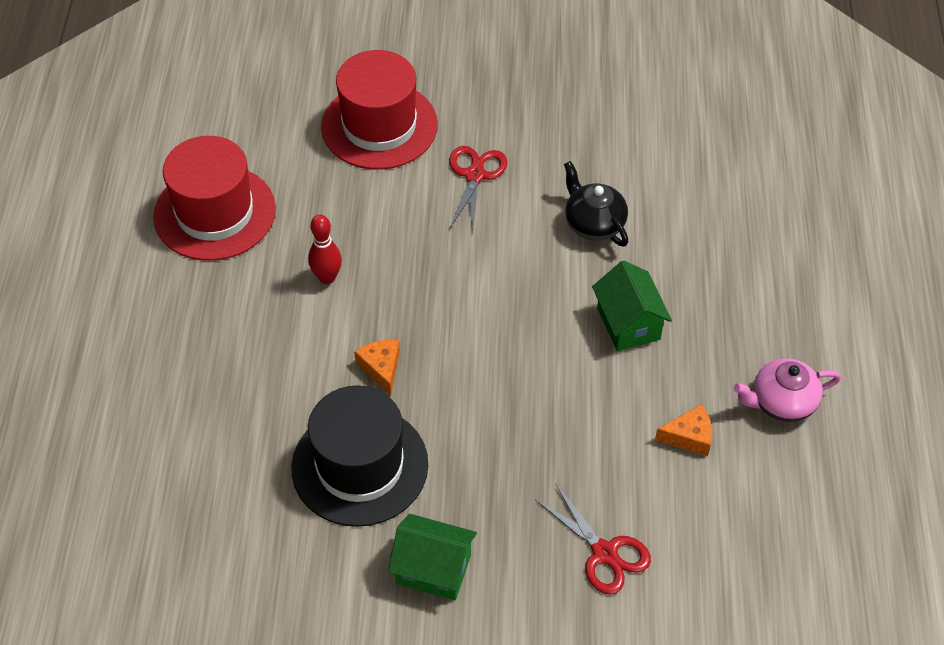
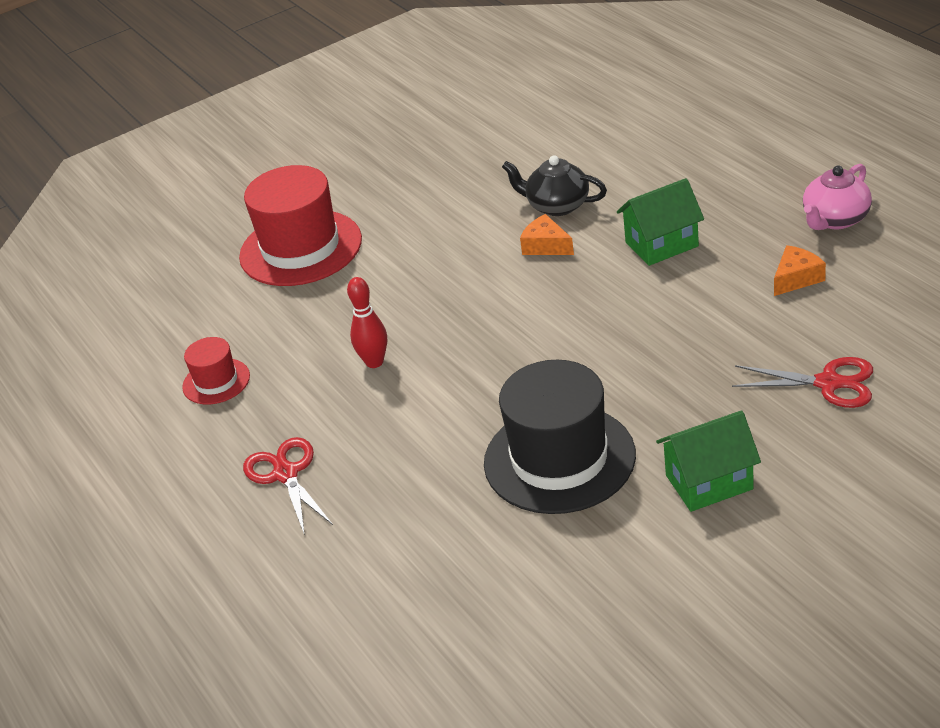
camera: 30 degrees left, 15 degrees down
red hat [153,136,276,261] -> red hat [182,337,250,405], size x0.50
orange cheese [354,340,400,395] -> orange cheese moved to [520,214,574,255]
red scissors [449,146,507,234] -> red scissors moved to [243,437,333,535]
green house [592,260,672,351] -> green house turned 60 degrees counterclockwise [617,178,704,266]

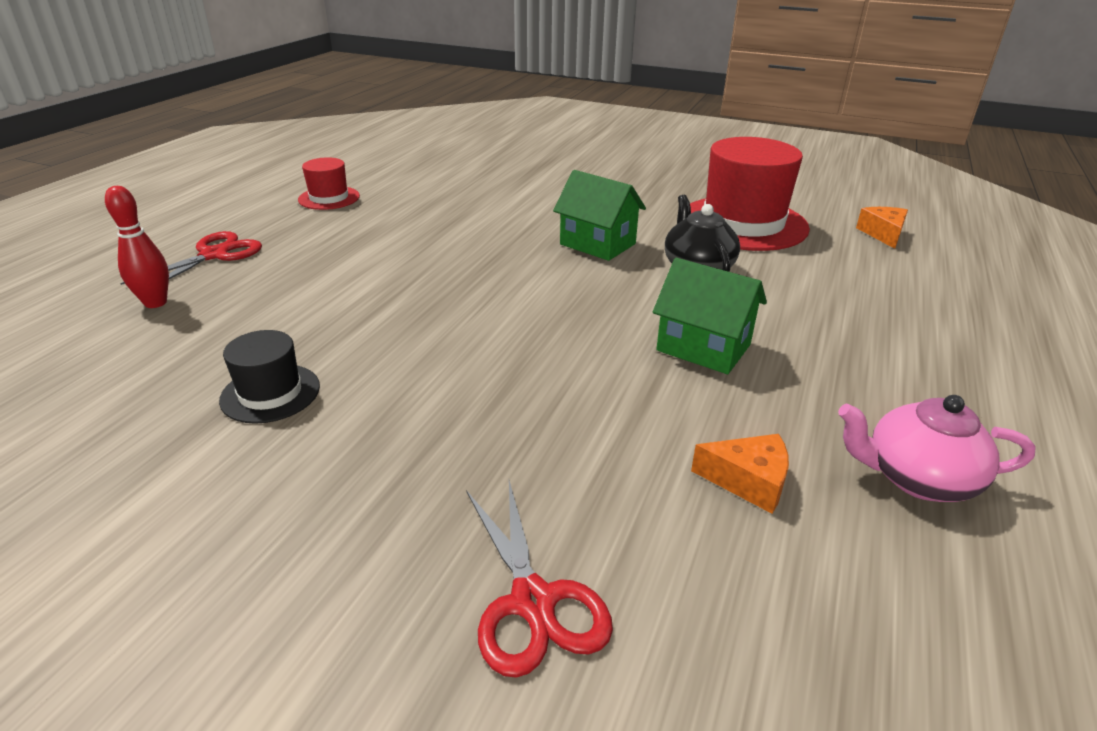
camera: 50 degrees right, 5 degrees down
red hat [239,165,362,286] -> red hat moved to [690,137,810,251]
red bowling pin [347,277,387,368] -> red bowling pin moved to [105,186,169,308]
black hat [484,360,636,514] -> black hat [219,330,320,424], size x0.50
orange cheese [520,214,574,255] -> orange cheese moved to [856,207,908,249]
green house [656,410,761,512] -> green house moved to [553,170,646,261]

